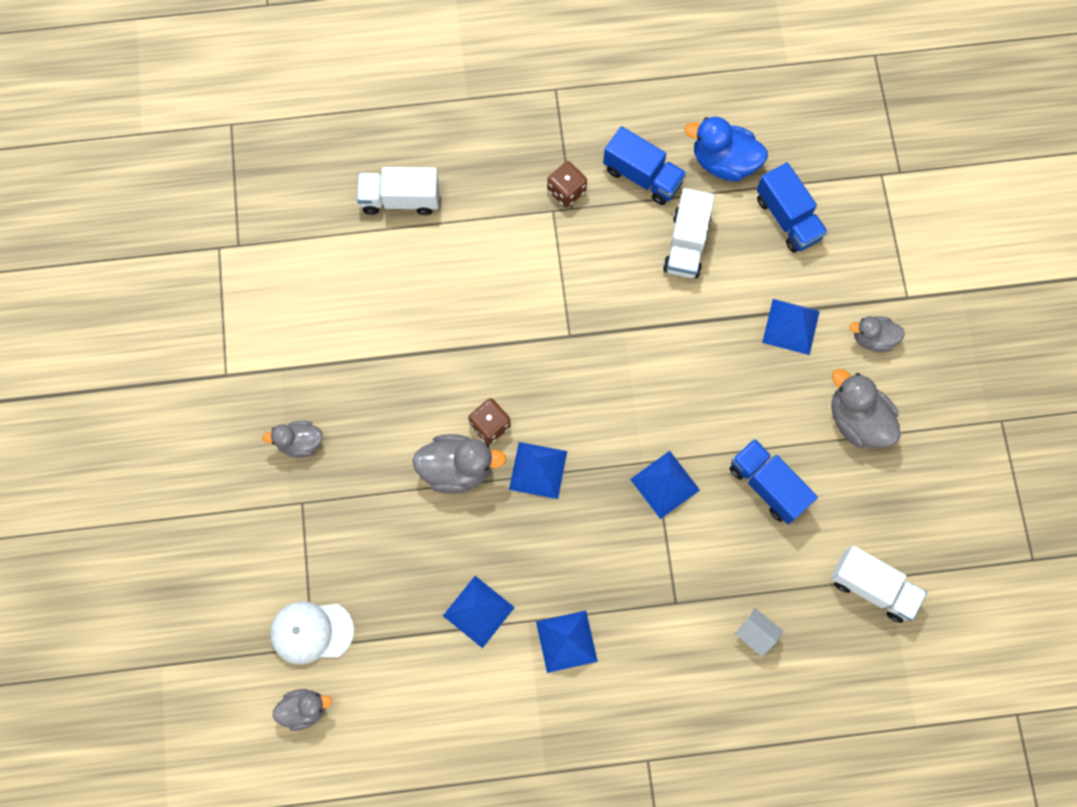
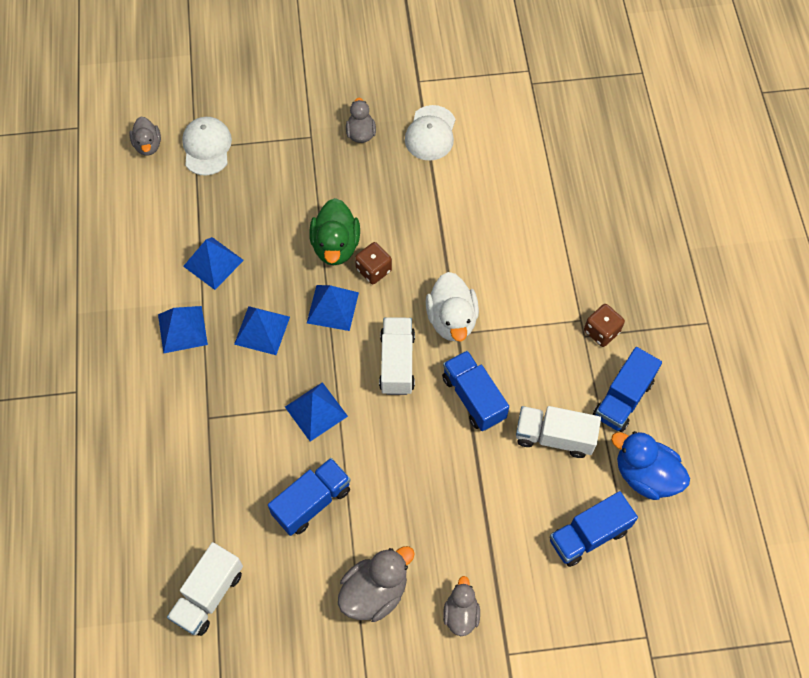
camera: 90 degrees right, 10 degrees down
white truck [357,167,439,215] -> white truck moved to [379,317,415,395]
grey duck [412,434,506,494] -> green duck [309,198,360,265]
blue duck [684,117,768,181] -> blue duck turned 75 degrees counterclockwise [611,431,690,500]
white house [735,608,783,657] -> none
blue pyramid [762,299,820,355] -> blue pyramid moved to [234,306,290,355]
none -> white cap [405,105,455,161]
none -> white duck [426,272,479,342]
none -> blue truck [442,350,509,431]

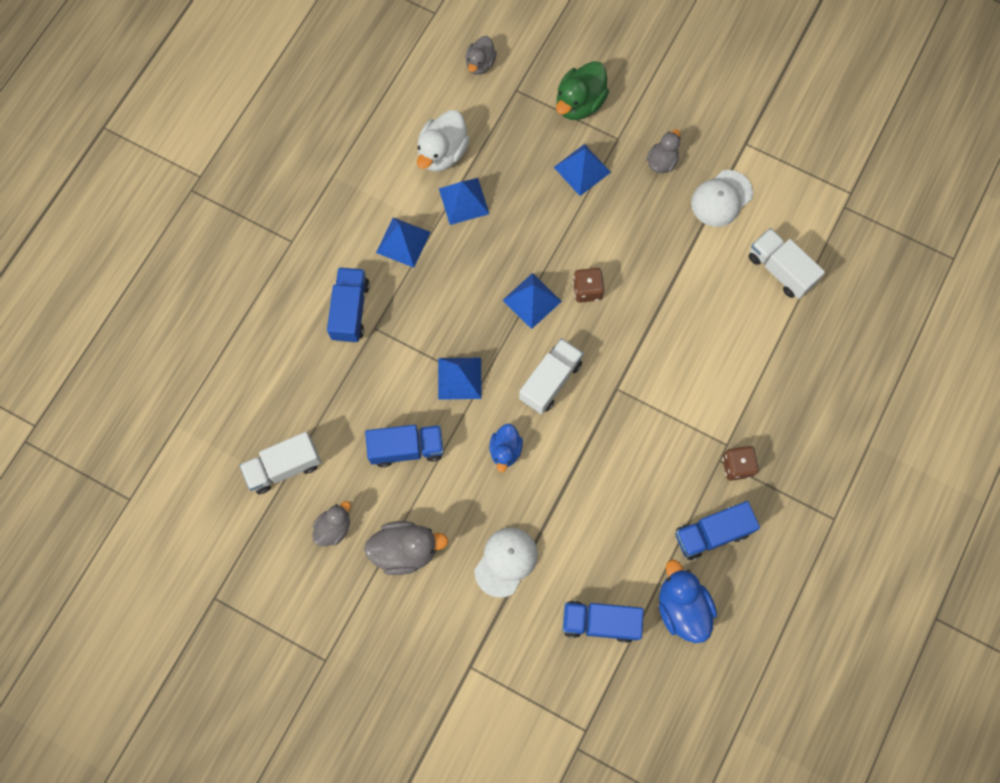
camera: 35 degrees right, 10 degrees up
white cap [182,117,232,176] -> white cap moved to [474,527,538,598]
blue pyramid [234,306,290,355] -> blue pyramid moved to [554,144,611,196]
green duck [309,198,360,265] -> green duck moved to [556,61,609,120]
white duck [426,272,479,342] -> white duck moved to [417,110,470,172]
blue truck [442,350,509,431] -> blue truck moved to [327,267,370,343]
grey duck [443,576,480,636] -> grey duck moved to [313,501,351,546]
white truck [516,406,601,458] -> white truck moved to [749,228,825,299]
none -> blue duck [489,424,523,472]

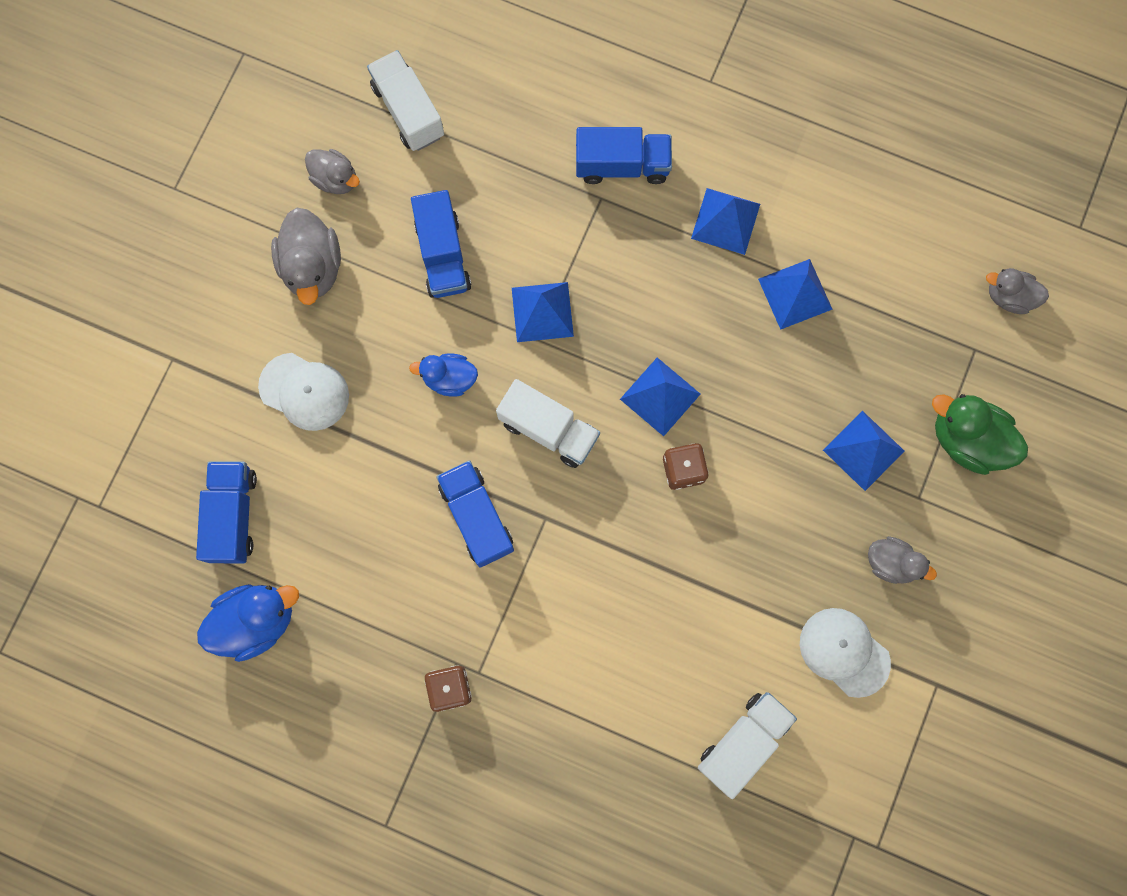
camera: 85 degrees right, 5 degrees up
white duck [417,110,470,172] -> none
blue truck [675,501,760,560] -> blue truck moved to [436,460,514,568]

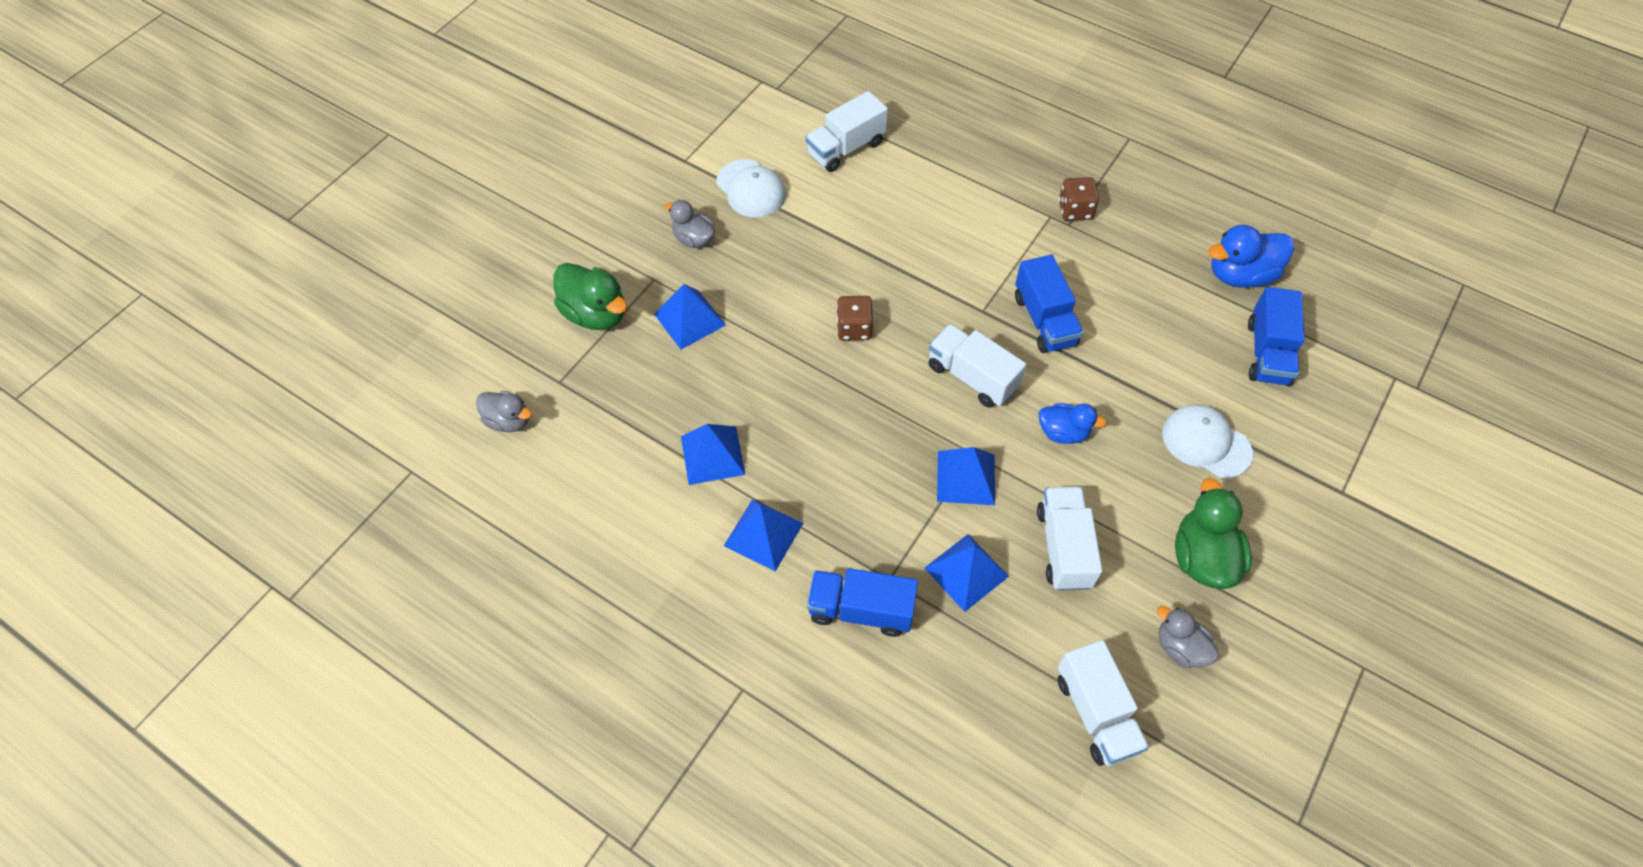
camera: 170 degrees left, 20 degrees down
grey duck [271,208,341,305] -> green duck [1175,478,1252,589]
blue truck [411,190,471,298] -> white truck [1037,487,1102,591]
blue pyramid [620,358,700,436] -> blue pyramid moved to [925,534,1009,612]

